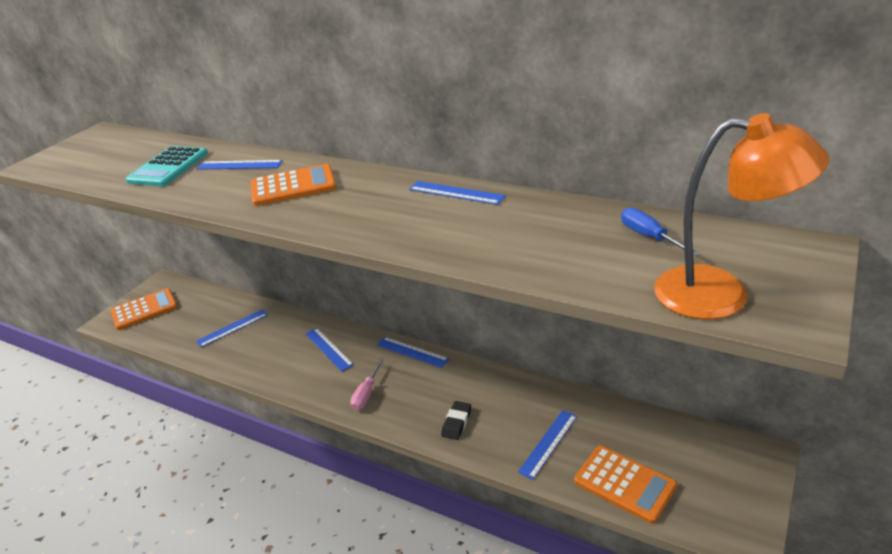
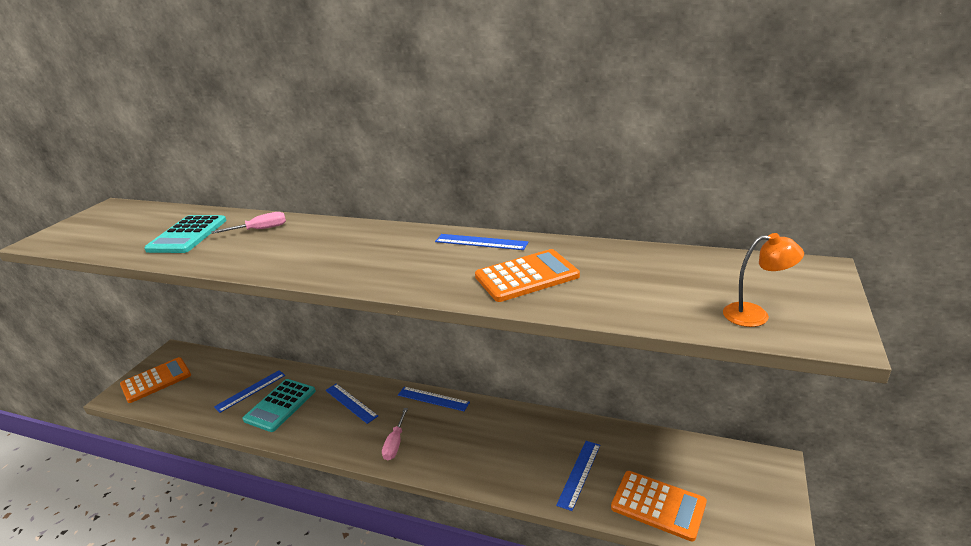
camera: 10 degrees left, 5 degrees down
blue ruler [196,160,283,170] -> pink screwdriver [211,212,286,234]
orange calculator [251,164,336,206] -> orange calculator moved to [475,249,580,302]
black eraser [441,401,471,440] -> none
blue screwdriver [621,207,700,256] -> none
orange lamp [654,113,829,319] -> orange lamp [723,233,804,327], size x0.52
none -> turquoise calculator [242,379,316,432]

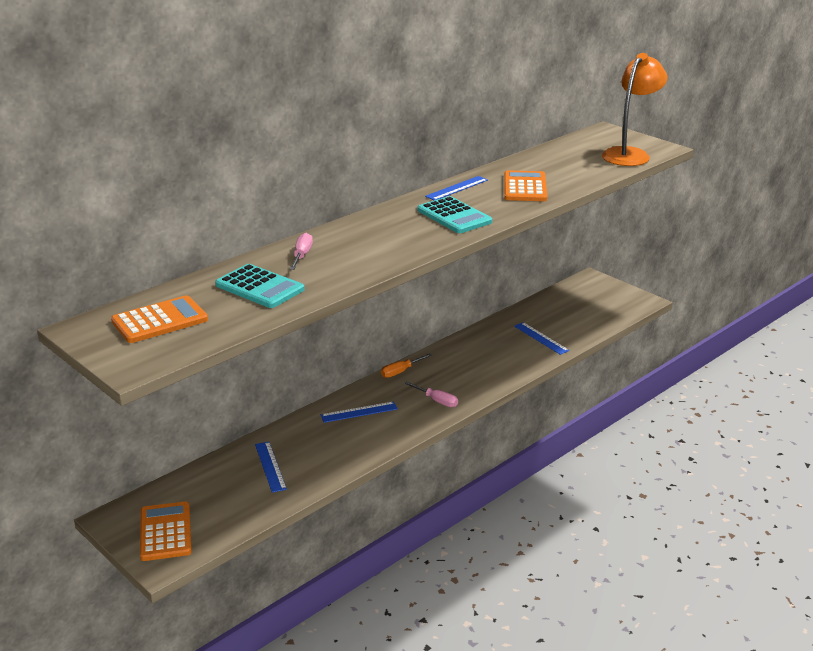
camera: 65 degrees left, 0 degrees up
turquoise calculator [242,379,316,432] -> turquoise calculator moved to [418,196,492,233]
blue ruler [398,387,470,411] -> orange screwdriver [381,353,432,378]
orange calculator [611,471,707,541] -> orange calculator moved to [111,295,208,343]
orange lamp [723,233,804,327] -> orange lamp [602,53,667,166], size x1.93

